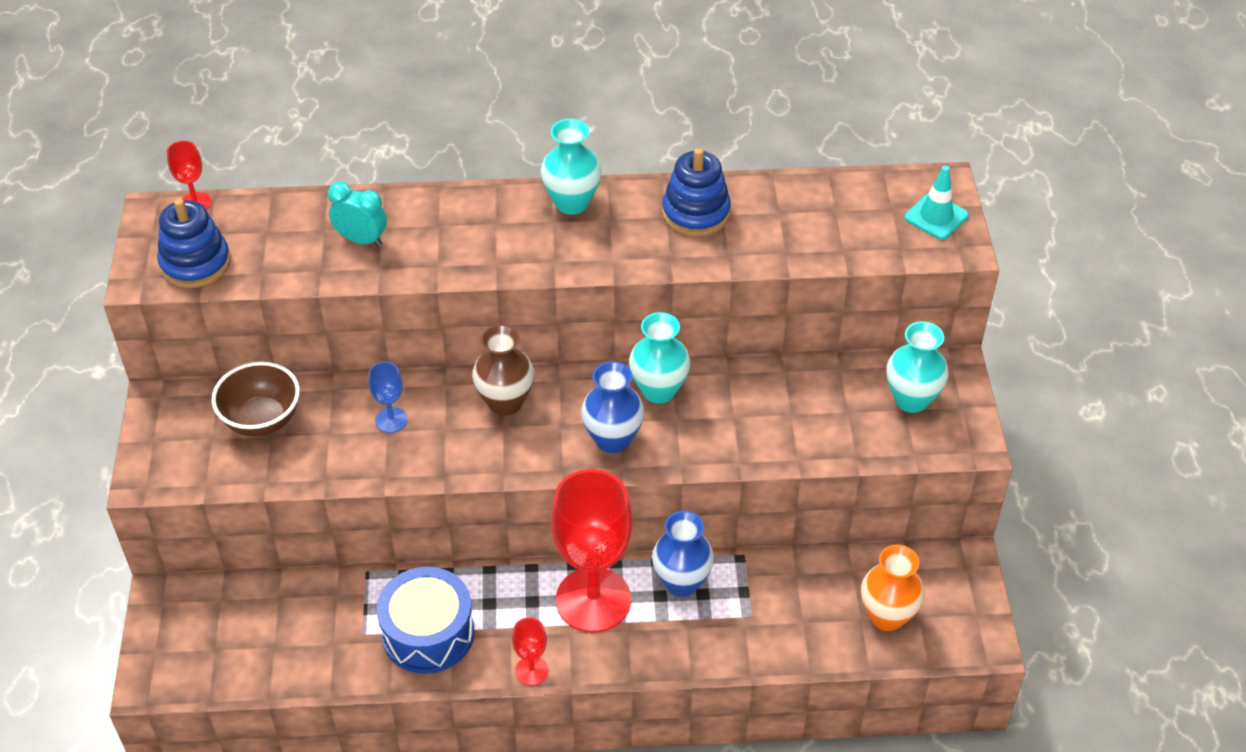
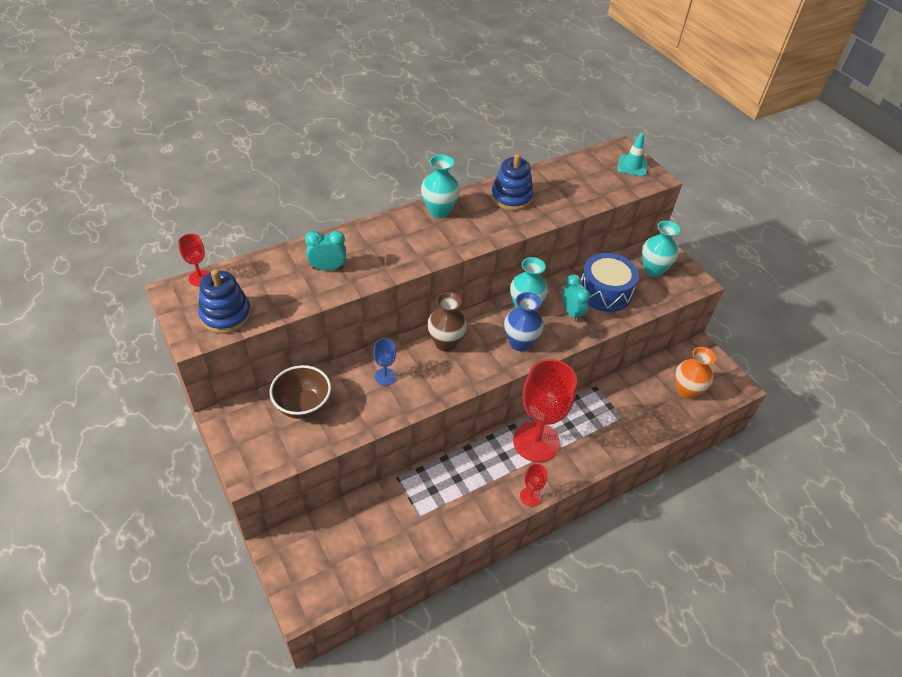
camera: 30 degrees left, 0 degrees up
blue drum [377,567,474,674] -> blue drum moved to [580,253,639,312]
blue vase [652,510,714,597] -> none
none -> turquoise clock [562,274,590,322]

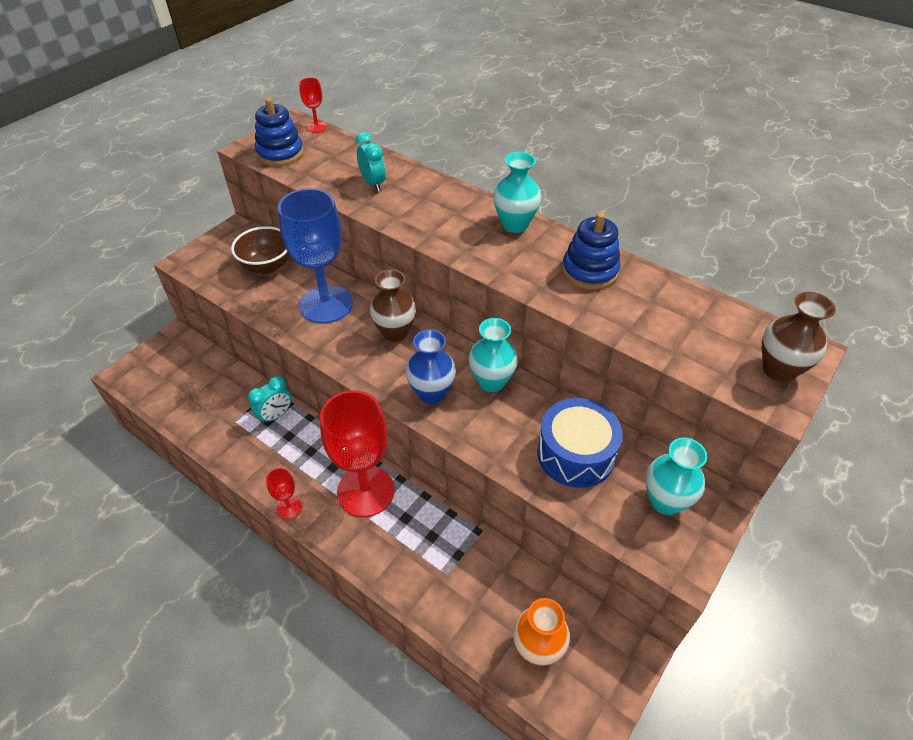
camera: 70 degrees right, 0 degrees up
blue goblet [373,338,396,386] -> blue goblet [278,188,353,324], size x2.34
turquoise clock [562,274,590,322] -> turquoise clock moved to [248,376,292,424]
turquoise traffic cone [617,132,648,176] -> brown vase [762,292,836,382]

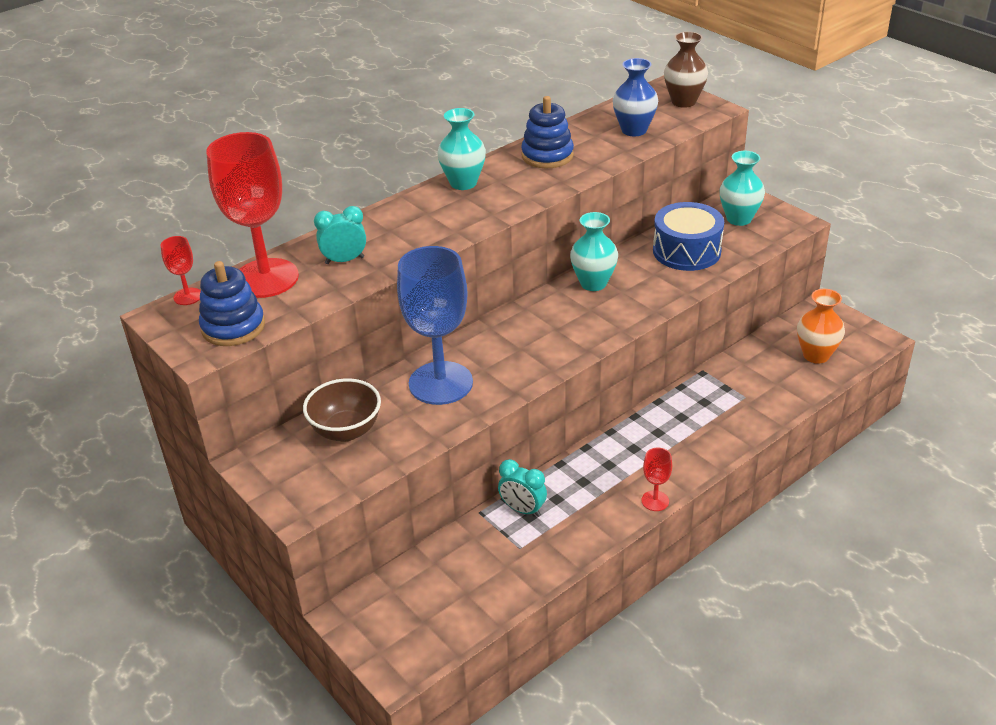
camera: 75 degrees left, 10 degrees down
turquoise clock [248,376,292,424] -> turquoise clock turned 150 degrees clockwise [498,459,547,517]
red goblet [320,390,395,517] -> red goblet moved to [206,132,299,298]
brown vase [370,269,416,342] -> none
blue vase [406,329,456,404] -> blue vase moved to [613,58,658,136]

